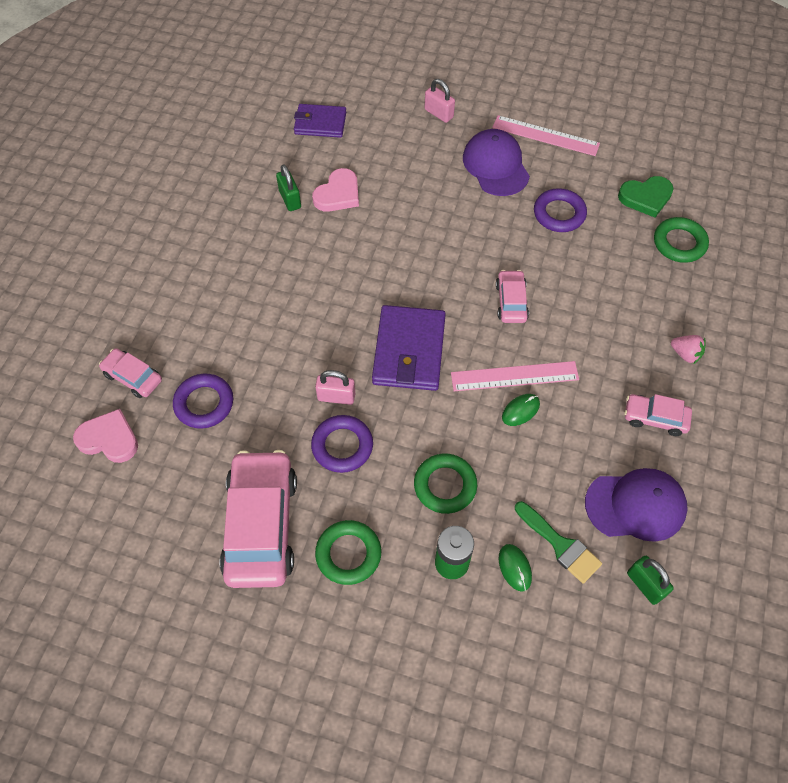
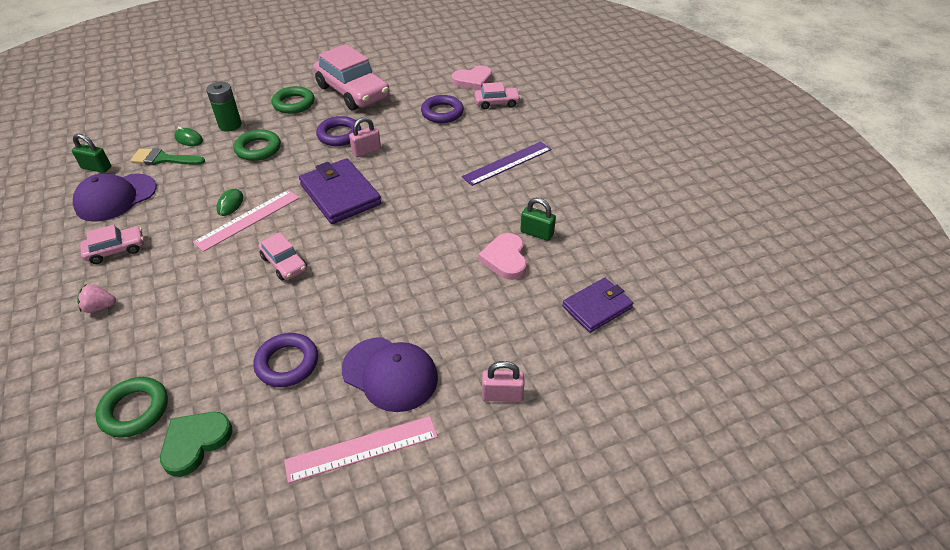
camera: 140 degrees right, 15 degrees down
none -> purple ruler [462,141,552,186]

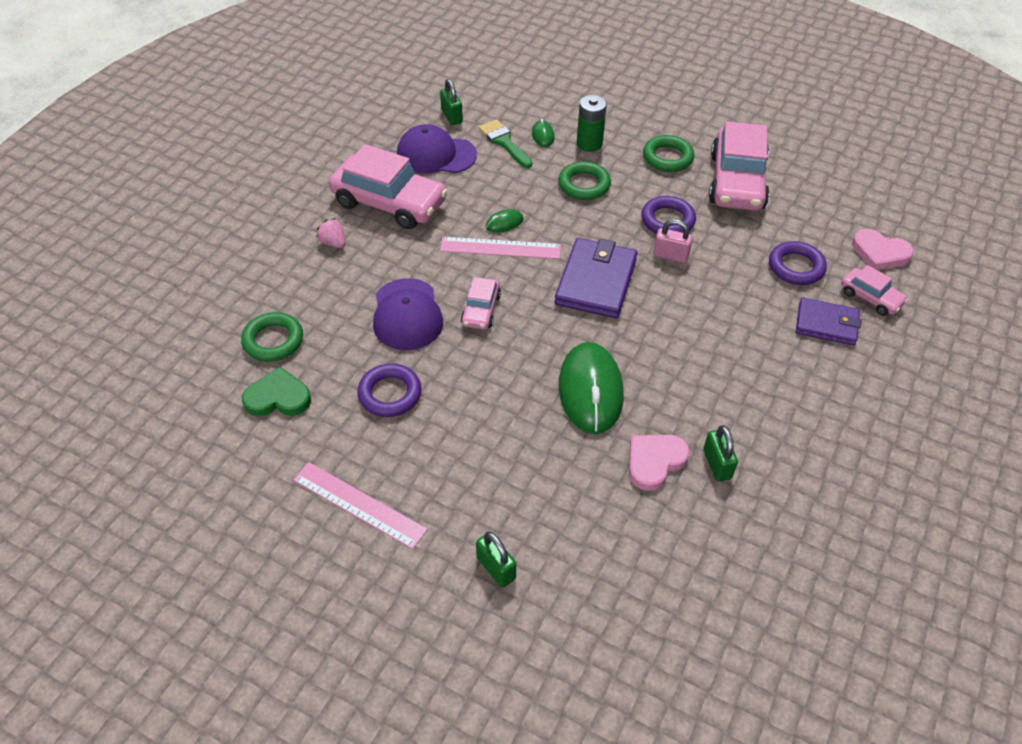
camera: 50 degrees right, 5 degrees up
pink car [80,225,144,264] -> pink car [329,144,448,229], size x1.99
purple cap [342,337,438,412] -> purple cap moved to [373,278,443,350]
purple ruler [462,141,552,186] -> none
pink padlock [482,361,524,402] -> green padlock [476,532,516,588]
purple wallet [562,278,633,333] -> purple wallet moved to [796,298,861,345]
none -> green mouse [559,342,624,434]

